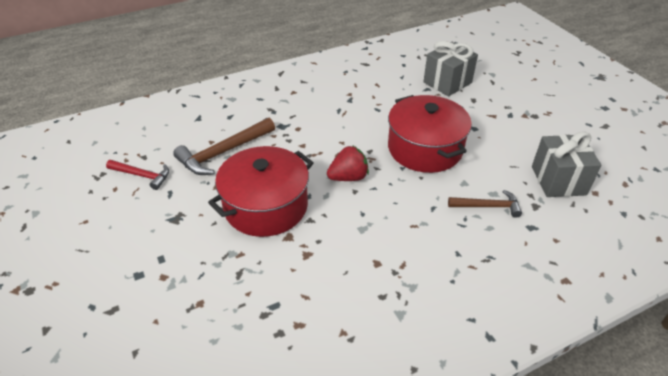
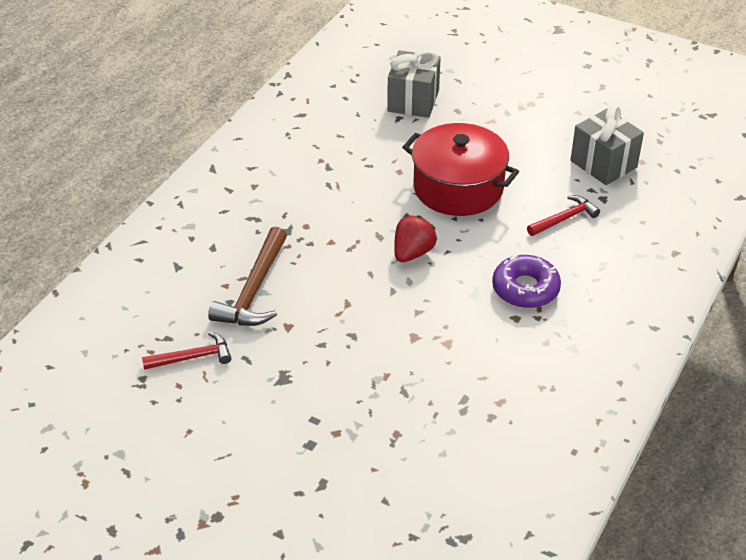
camera: 35 degrees left, 0 degrees up
red pot [208,146,314,237] -> none
brown hammer [448,190,522,218] -> red hammer [527,195,600,236]
none -> purple donut [492,255,561,308]

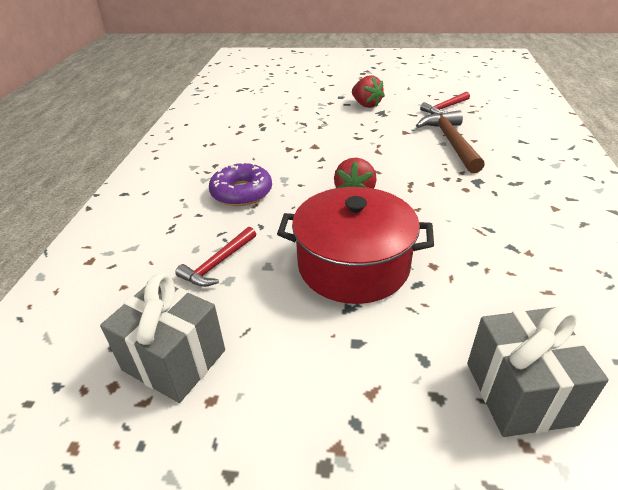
camera: 160 degrees right, 5 degrees down
none -> red strawberry [352,75,385,108]

